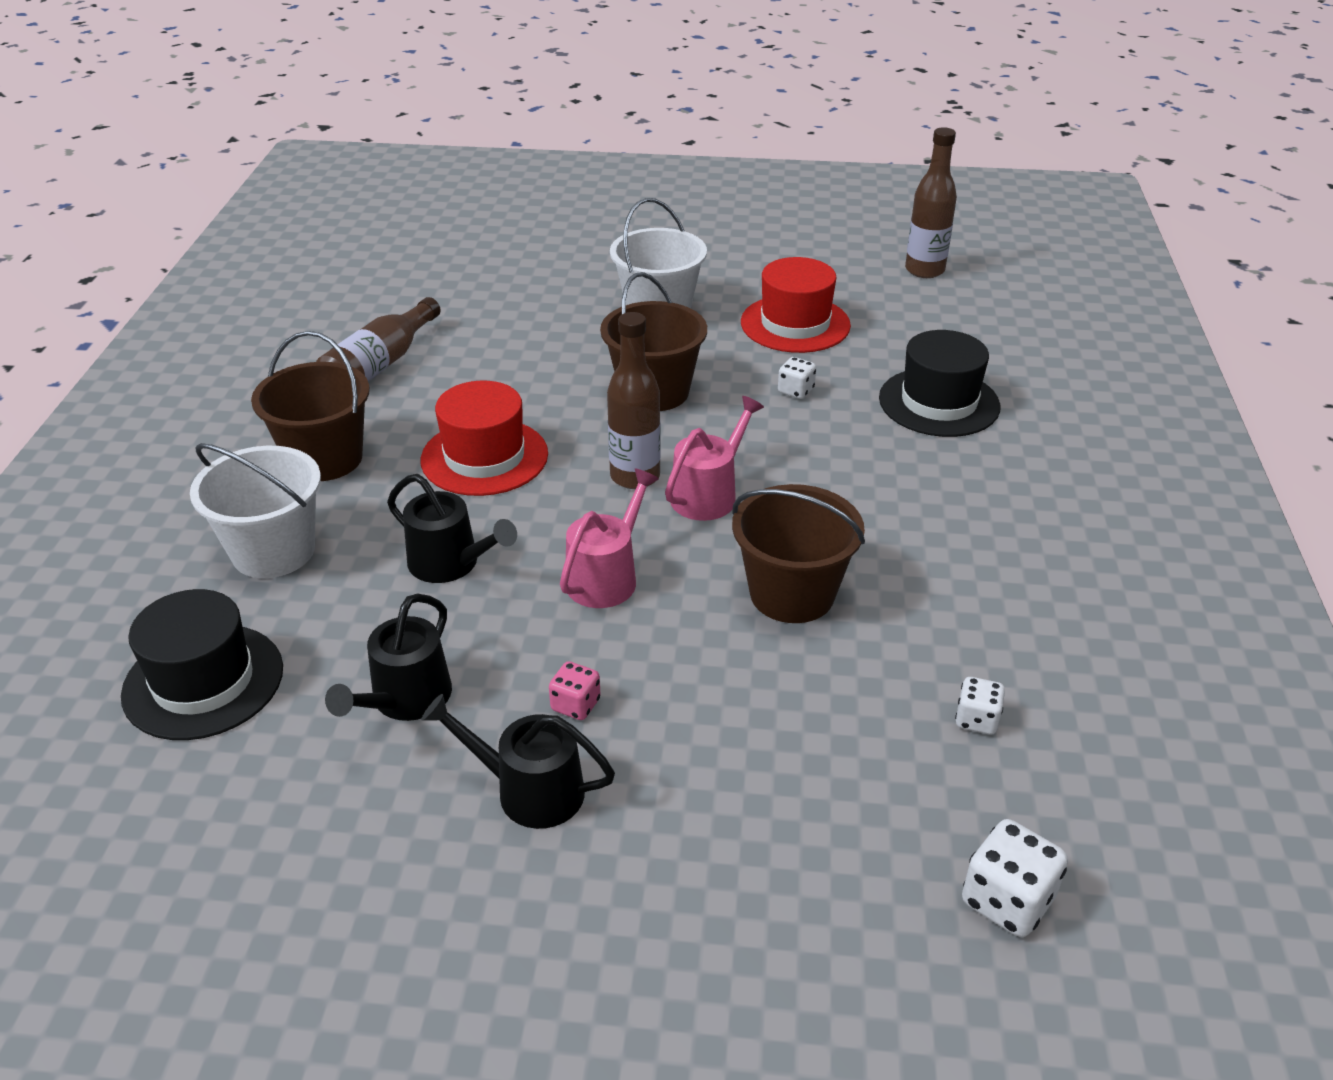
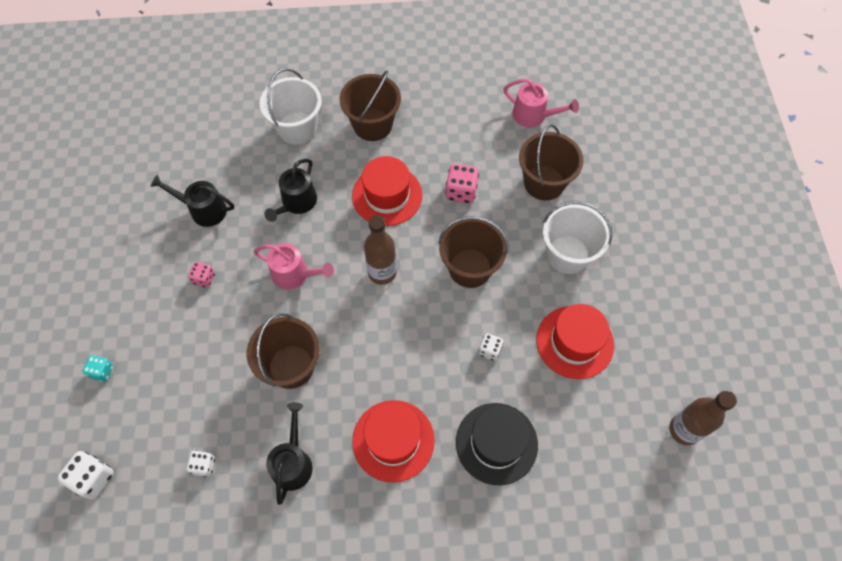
camera: 80 degrees right, 25 degrees up
black hat [121,589,283,740] -> none
brown bottle [316,297,441,381] -> none
black watering can [421,694,615,829] -> black watering can moved to [266,402,313,505]
pink watering can [665,396,764,521] -> pink watering can moved to [503,79,579,127]
none -> turquoise dice [82,355,113,382]
none -> red hat [352,400,435,483]
none -> pink dice [445,164,479,204]
none -> brown bucket [519,124,583,200]

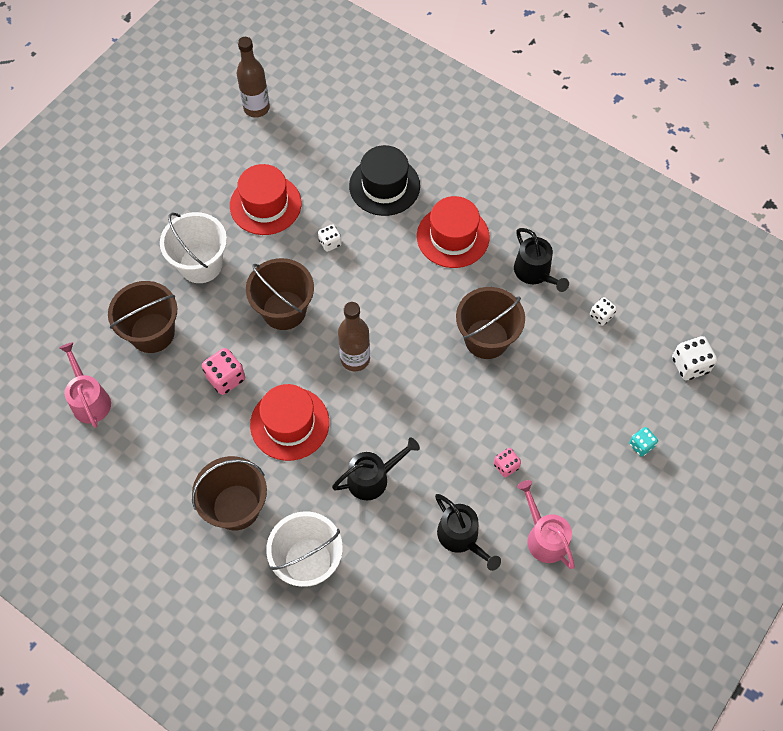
camera: 140 degrees left, 0 degrees up
pink watering can [253,243,334,290] -> pink watering can moved to [517,480,575,569]
black watering can [266,402,313,505] -> black watering can turned 75 degrees counterclockwise [514,228,569,292]

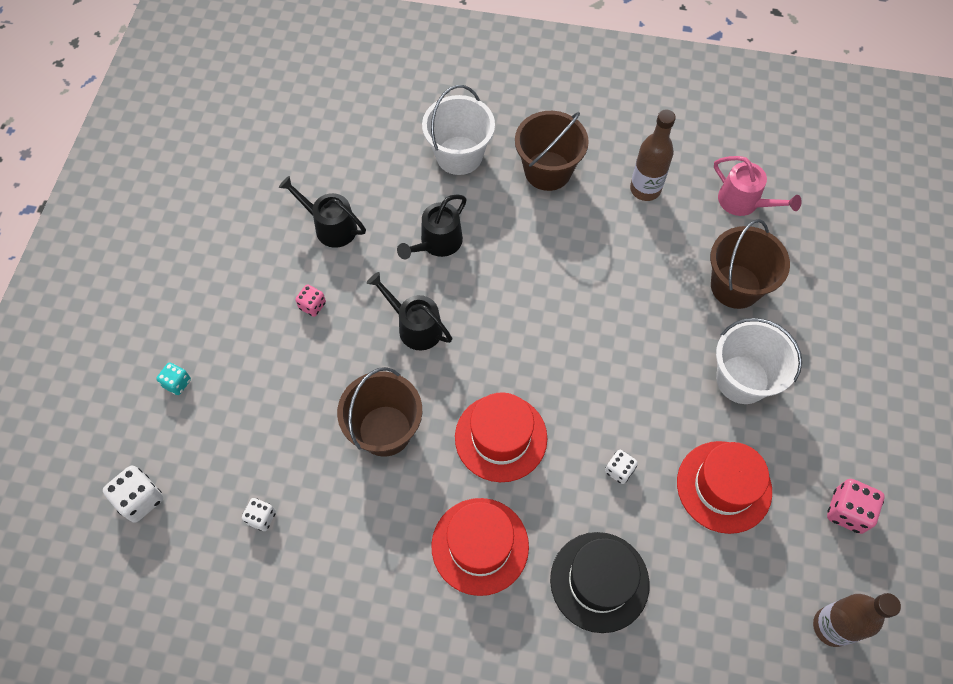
camera: 155 degrees right, 0 degrees up
pink dice [202,348,245,395] -> pink dice moved to [827,479,884,534]
brown bucket [246,258,314,330] -> none
red hat [250,384,329,461] -> red hat moved to [455,392,548,482]
brown bottle [338,302,370,371] -> brown bottle moved to [630,110,676,201]
black watering can [514,228,569,292] -> black watering can moved to [367,272,452,350]
pink watering can [517,480,575,569] -> none

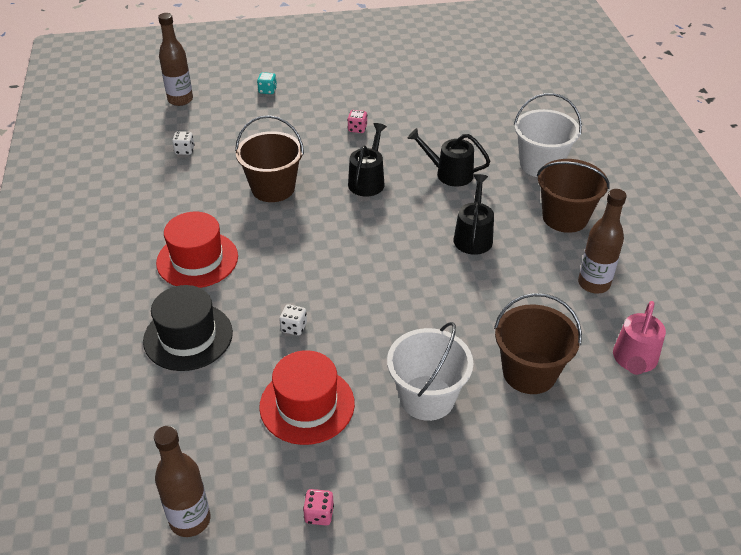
camera: 70 degrees right, 20 degrees down
white dice [103,466,163,522] -> brown bottle [158,13,193,106]
black watering can [279,176,366,248] -> black watering can moved to [454,174,494,255]
red hat [455,392,548,482] -> none
pink dice [827,479,884,534] -> pink dice [303,489,334,525], size x0.62

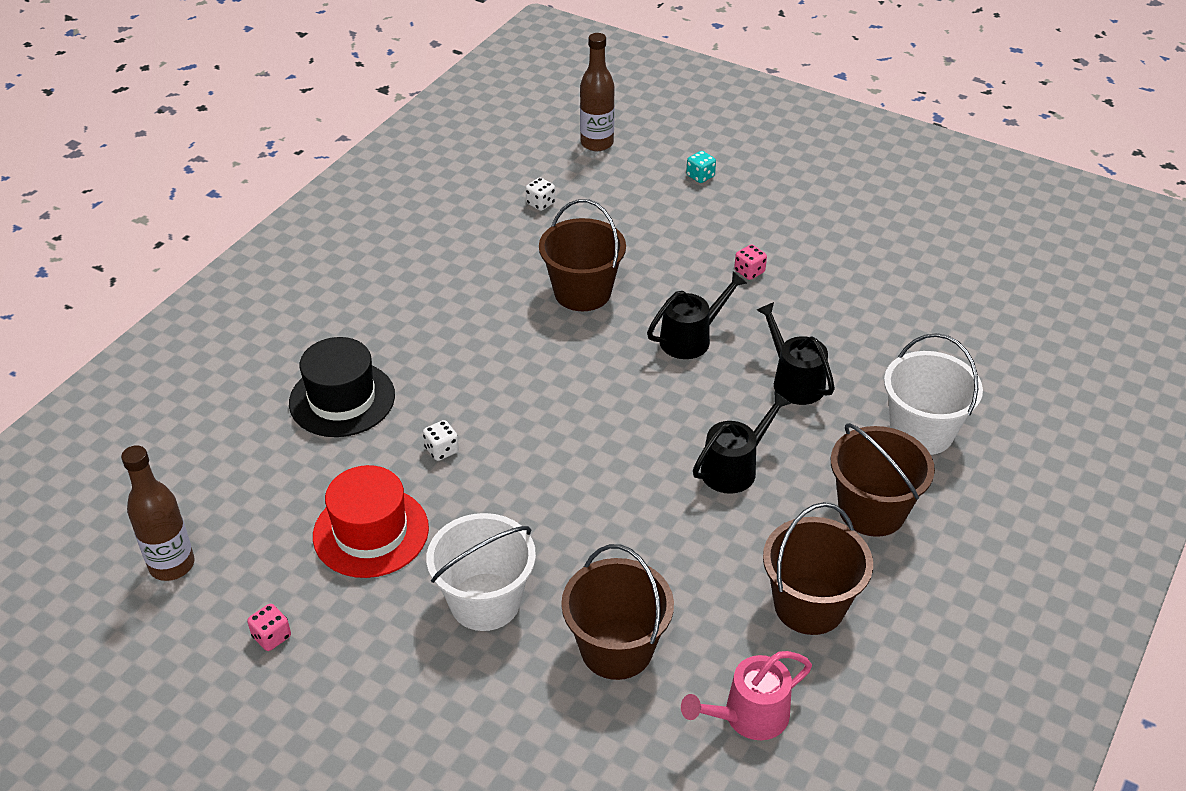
camera: 40 degrees right, 0 degrees up
red hat [156,212,238,288] -> none
brown bottle [578,189,627,294] -> brown bucket [763,502,873,635]

